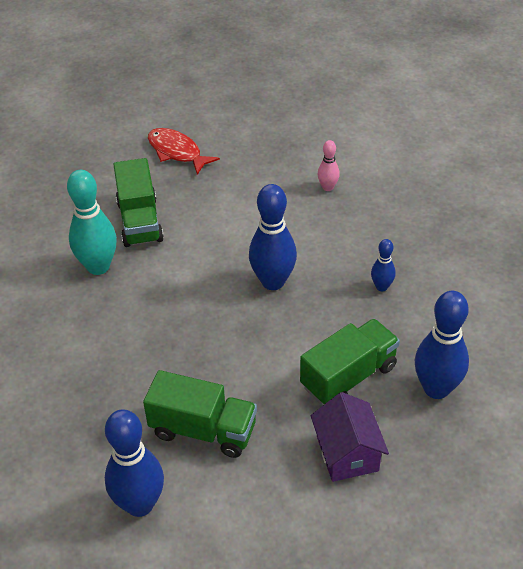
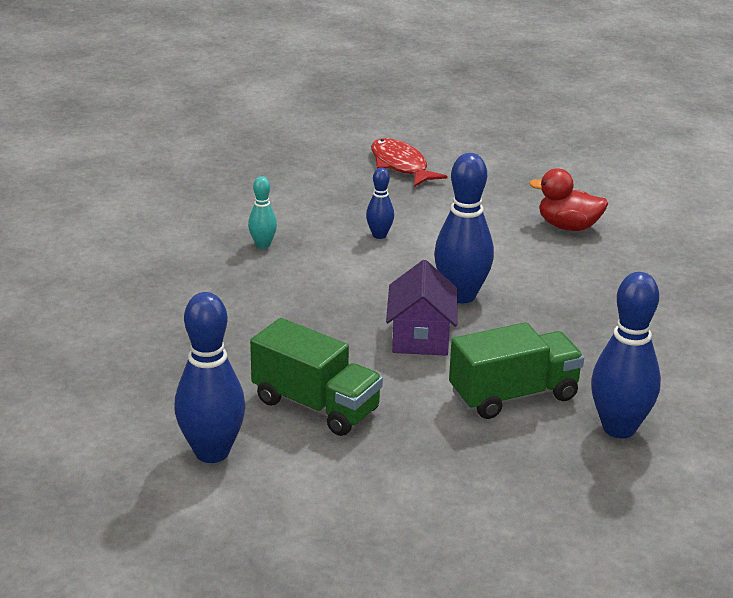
camera: 15 degrees right, 15 degrees down
turquoise bowling pin [67,170,117,275] -> turquoise bowling pin [248,176,277,249], size x0.51
green truck [113,158,164,247] -> none
purple house [311,392,389,482] -> purple house moved to [386,260,457,356]
pink bowling pin [317,140,340,191] -> red duck [529,168,608,231]
blue bowling pin [371,239,396,291] -> blue bowling pin moved to [366,167,394,239]

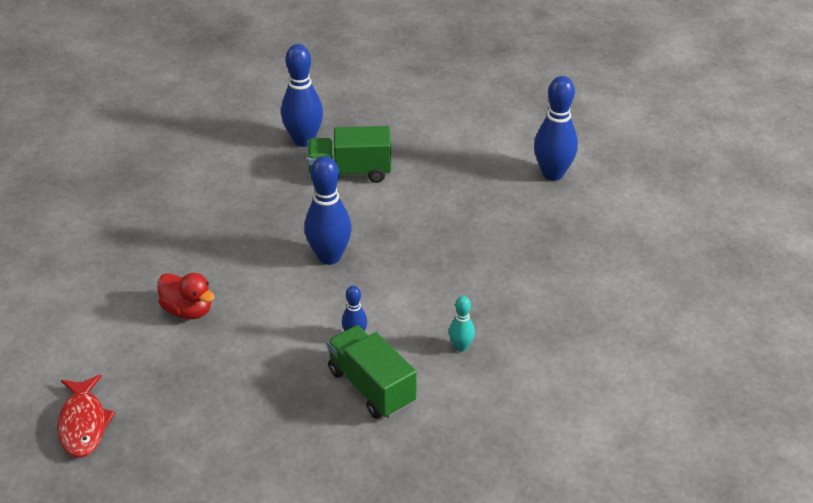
camera: 160 degrees left, 10 degrees up
green truck [250,318,383,436] -> green truck moved to [327,325,417,419]
red fish [371,138,448,187] -> red fish moved to [57,374,116,458]
purple house [386,260,457,356] -> none

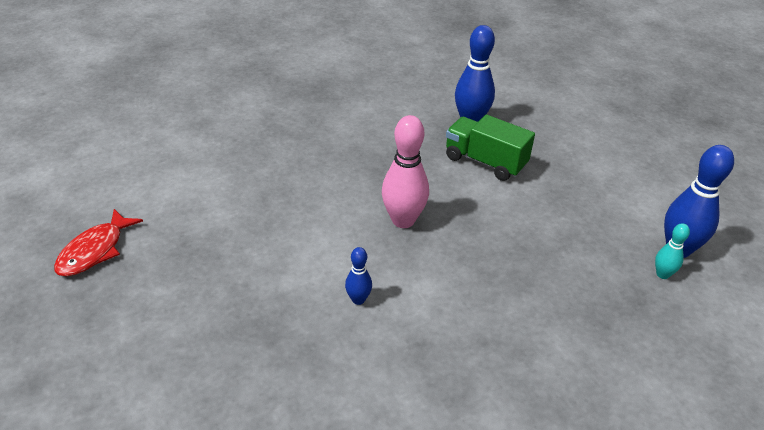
camera: 35 degrees right, 0 degrees up
red duck [157,273,215,319] -> none
blue bowling pin [304,156,352,265] -> pink bowling pin [382,115,429,228]
green truck [327,325,417,419] -> none
turquoise bowling pin [449,296,475,352] -> turquoise bowling pin moved to [655,223,690,279]

